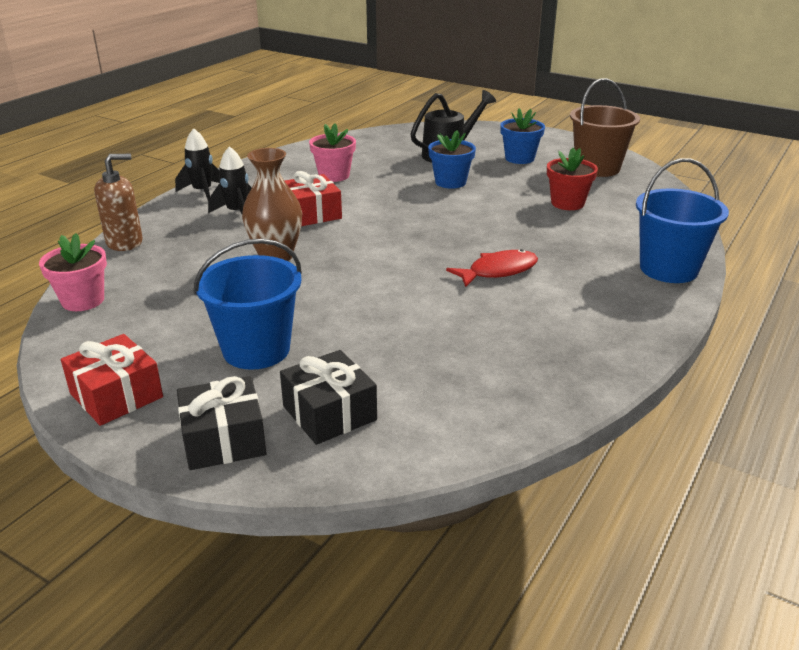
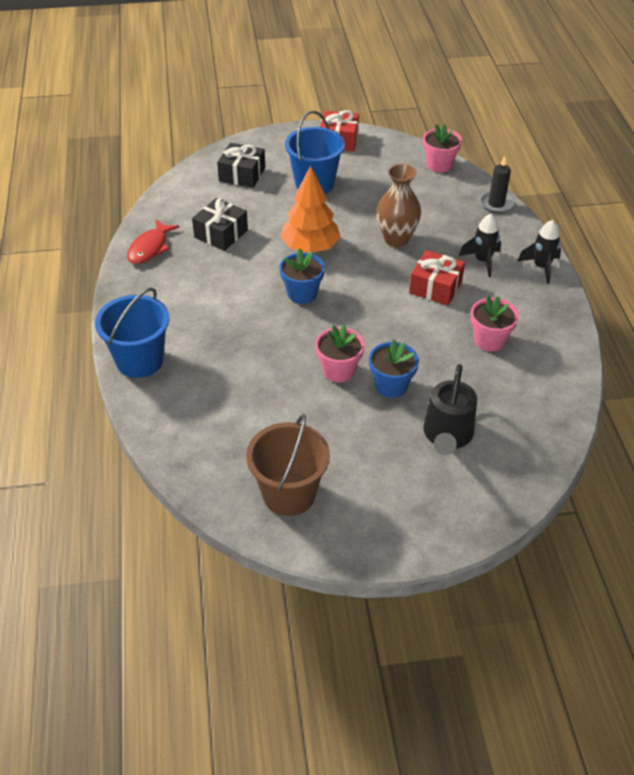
camera: 140 degrees right, 15 degrees up
brown soap dispenser [94,154,143,251] -> black candle [480,156,514,213]
black gift [177,376,267,470] -> black gift moved to [192,198,248,251]
red fish [446,249,538,287] -> red fish moved to [127,220,179,264]
blue flower pot [500,108,545,164] -> blue flower pot moved to [279,248,325,304]
red flower pot [547,148,598,210] -> none
none -> orange tree [280,166,340,253]
none -> pink flower pot [315,325,365,383]

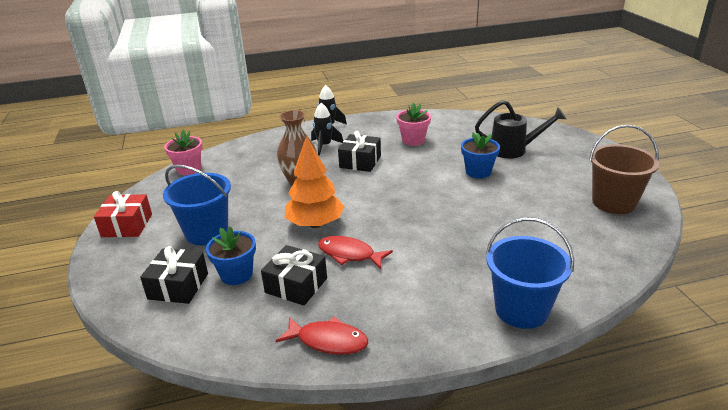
camera: 95 degrees left, 15 degrees down
blue flower pot [279,248,325,304] -> blue flower pot moved to [206,226,256,285]
pink flower pot [315,325,365,383] -> none
red gift [409,250,465,305] -> black gift [338,131,381,172]
black candle [480,156,514,213] -> none
none -> red fish [318,236,393,269]

